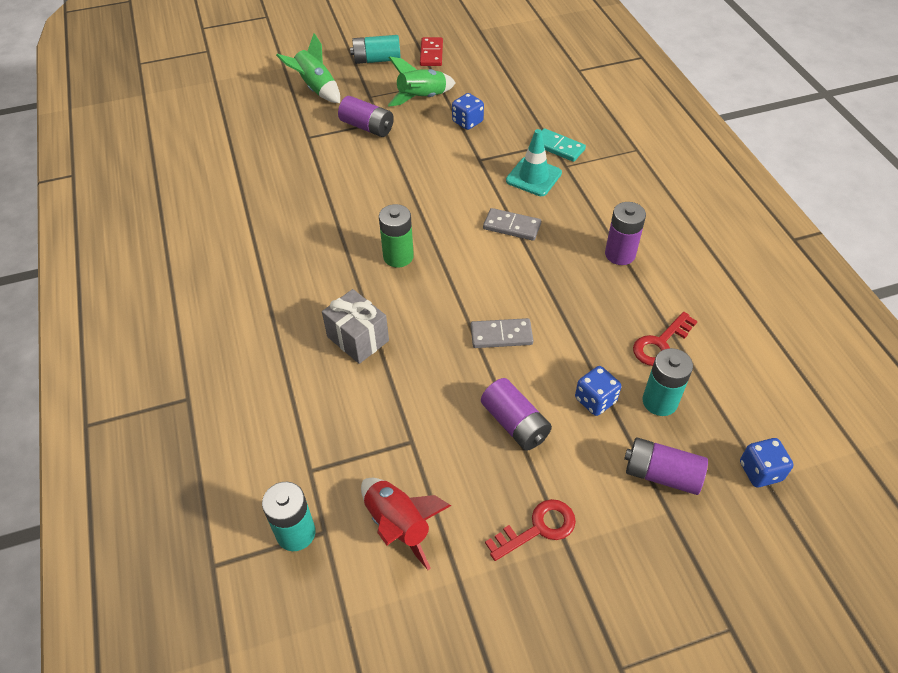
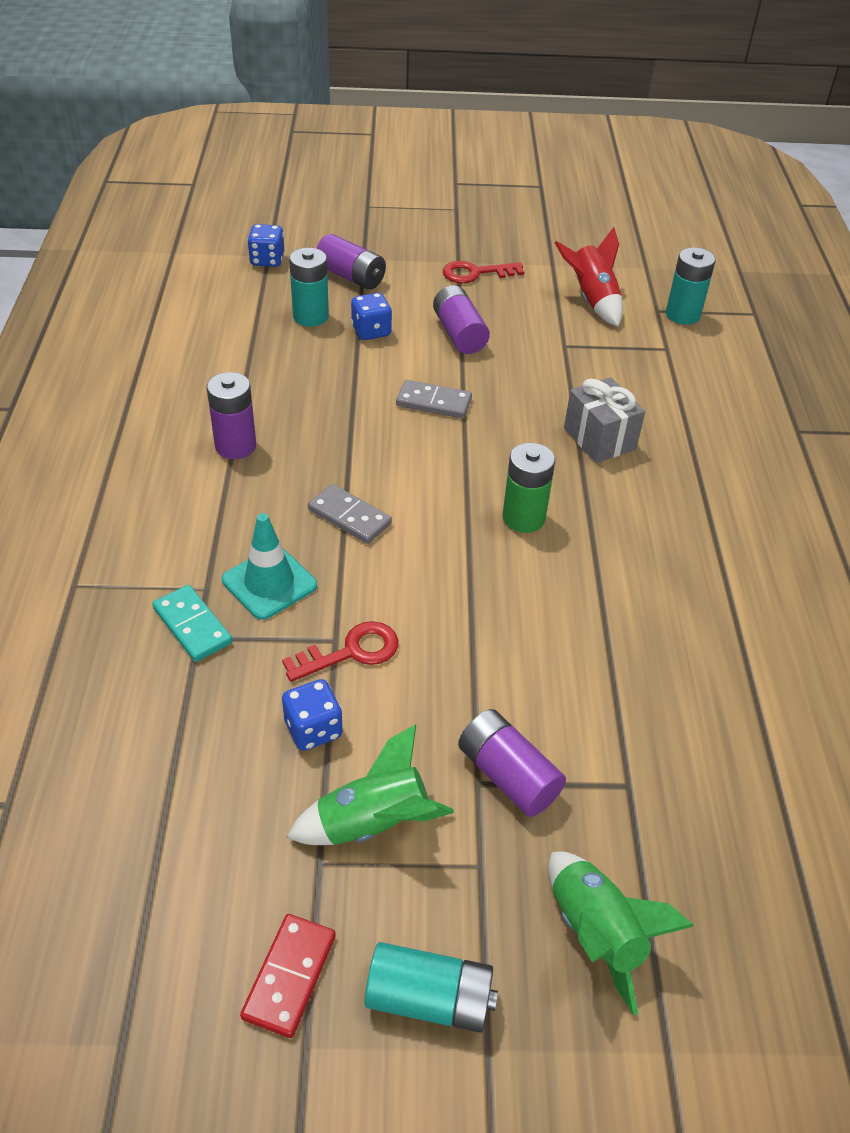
camera: 165 degrees left, 5 degrees down
red key [633,312,698,366] -> red key moved to [282,621,399,682]

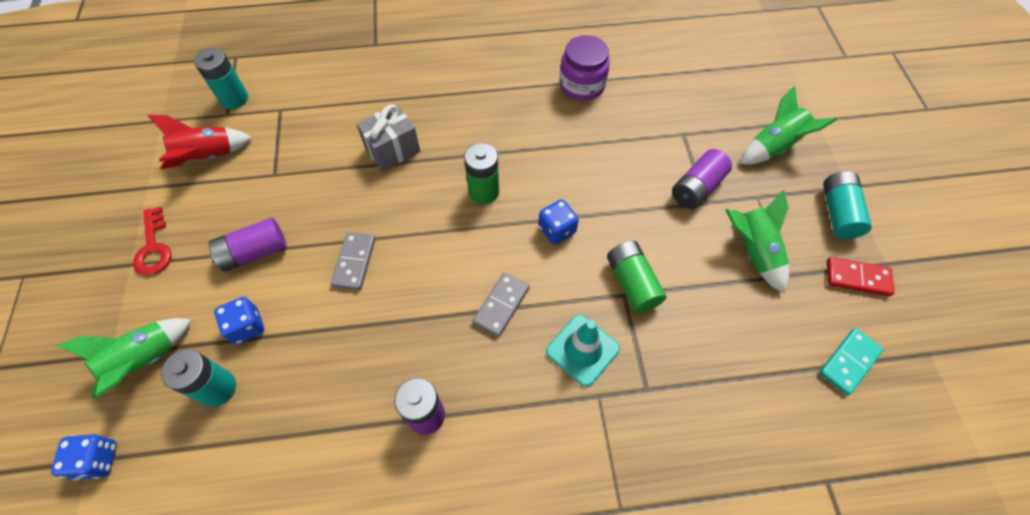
camera: 95 degrees left, 15 degrees up
turquoise domino [152,585,233,662] -> turquoise domino moved to [819,328,884,395]
red key [282,621,399,682] -> green battery [607,241,666,313]
blue dice [282,679,343,751] -> blue dice moved to [538,199,579,245]
purple battery [316,234,386,290] -> green rocket [56,318,191,398]
none -> purple jar [559,35,610,101]

